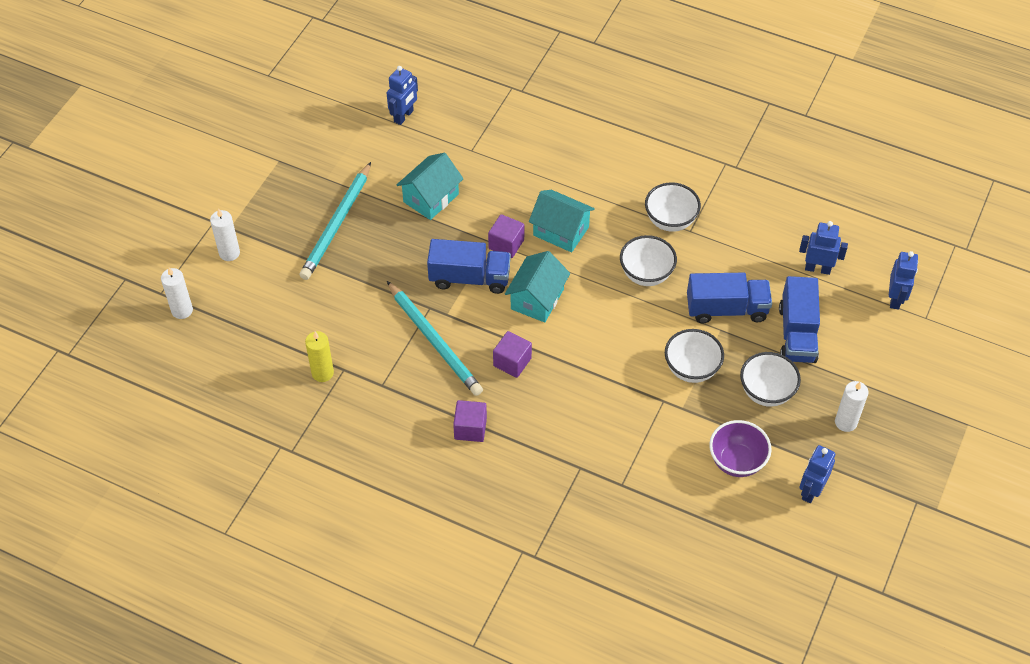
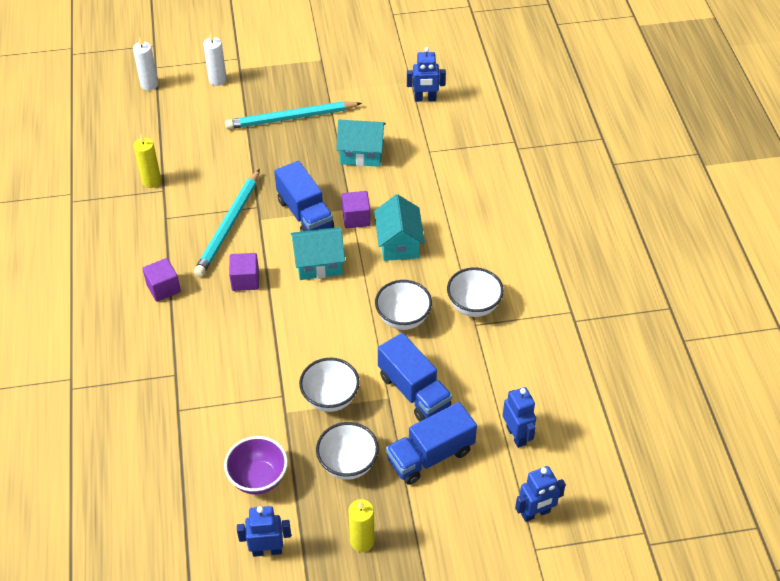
camera: 55 degrees right, 5 degrees down
white candle [835,381,868,432] -> yellow candle [349,499,374,552]

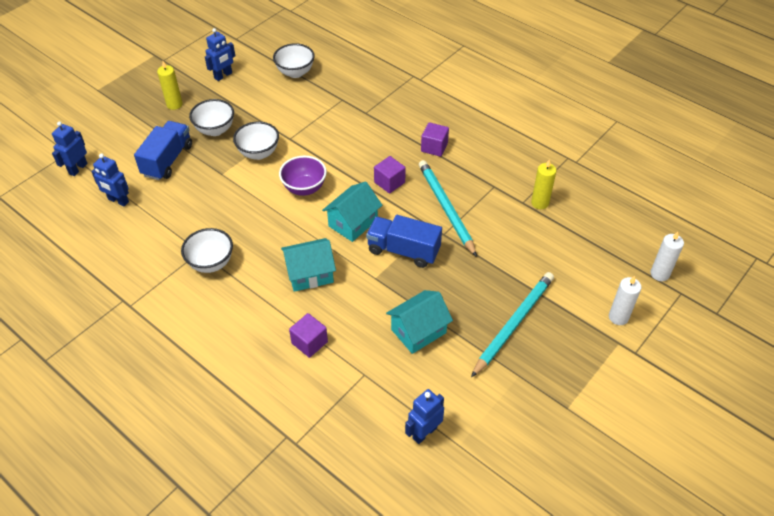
camera: 140 degrees right, 0 degrees up
purple bowl [224,436,288,495] -> purple bowl moved to [279,156,327,196]
purple cube [342,191,371,228] -> purple cube moved to [289,313,328,358]
turquoise house [374,194,425,261] -> turquoise house turned 60 degrees counterclockwise [281,238,336,292]
white bowl [375,280,432,330] -> white bowl moved to [273,43,315,78]
blue truck [378,333,452,421] -> none

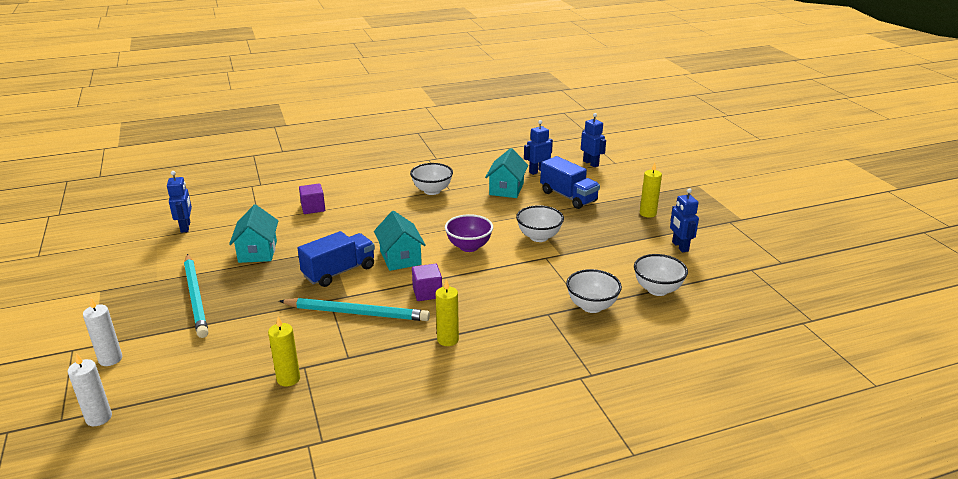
camera: 120 degrees right, 20 degrees down
white bowl [189,99,234,136] -> white bowl moved to [566,269,622,313]
turquoise house [281,238,336,292] -> turquoise house moved to [485,148,528,198]
purple cube [421,122,449,157] -> yellow candle [436,279,459,346]

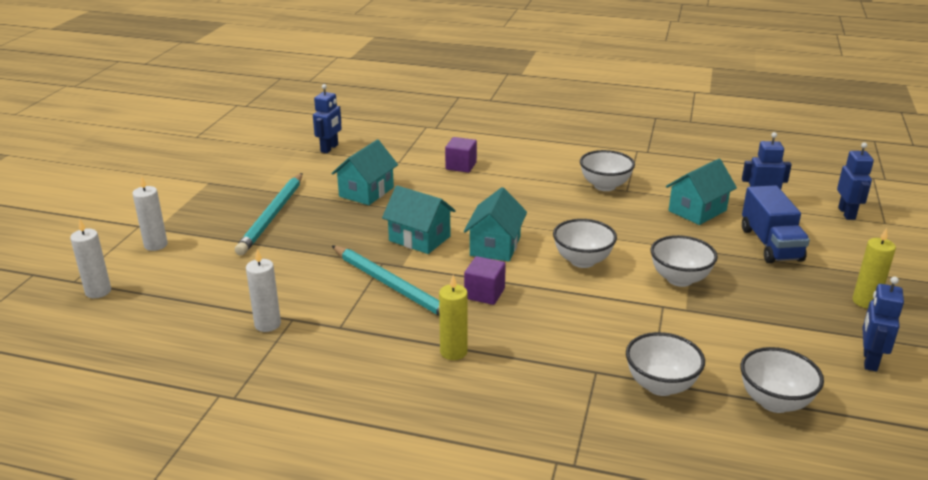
camera: 35 degrees right, 0 degrees up
yellow candle [268,317,300,387] -> white candle [246,249,281,332]
blue truck [297,231,375,287] -> turquoise house [382,185,456,254]
purple bowl [445,214,493,252] -> white bowl [553,219,617,268]

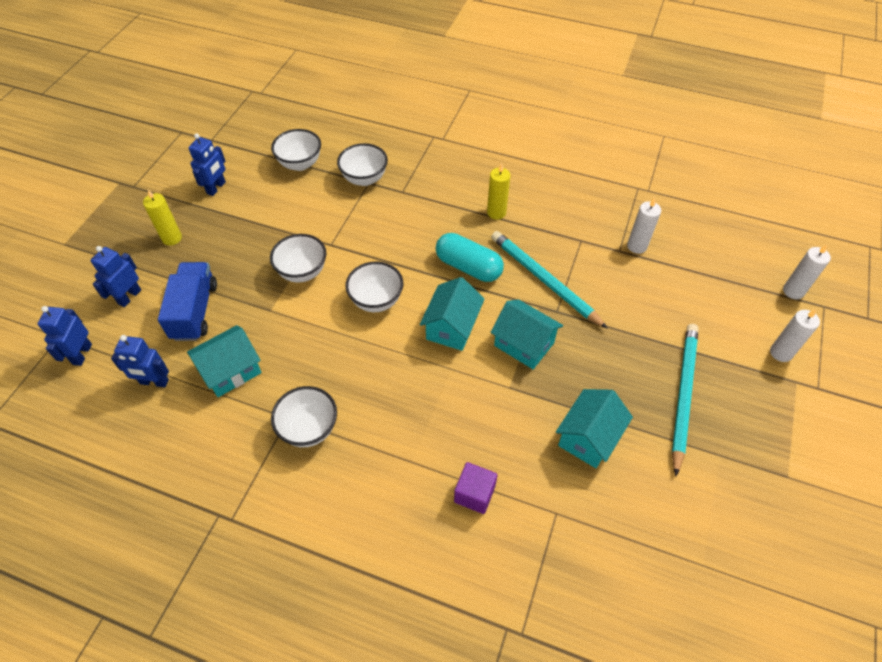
camera: 175 degrees left, 25 degrees up
blue robot [313,84,342,153] -> blue robot moved to [90,246,141,307]
purple cube [464,256,506,305] -> turquoise capsule [436,233,504,282]

